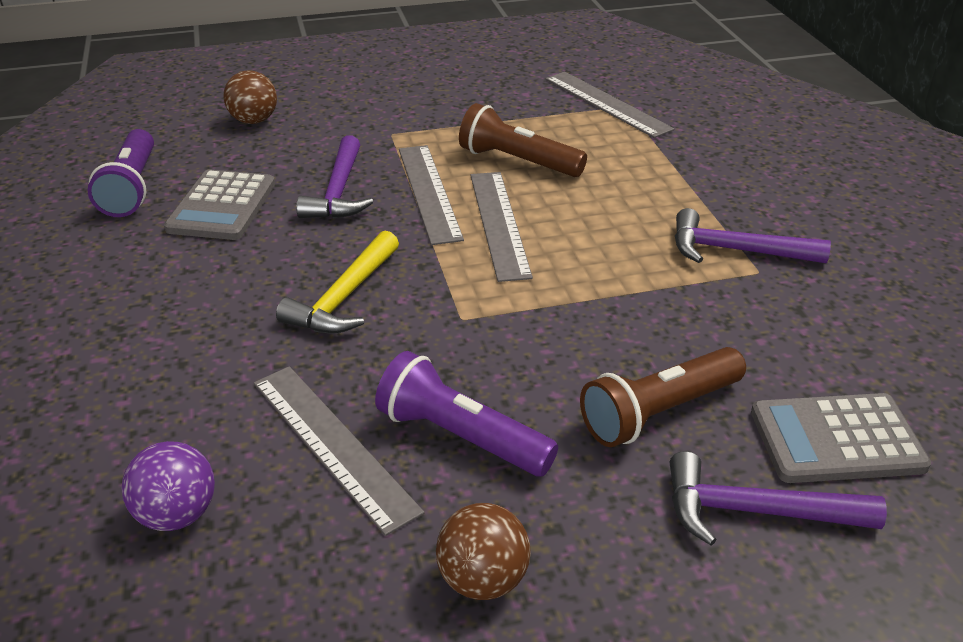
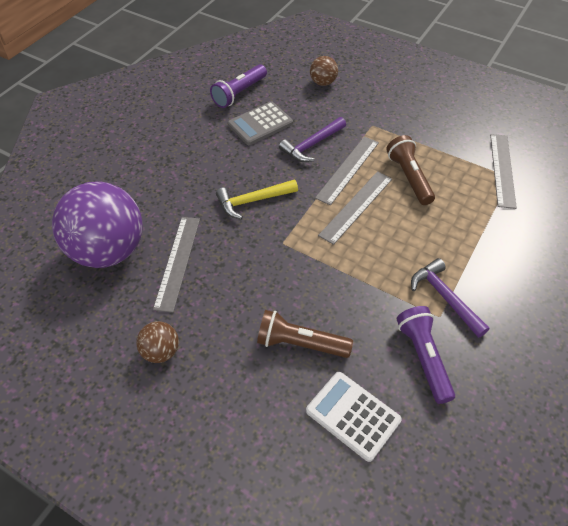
camera: 45 degrees right, 15 degrees up
purple ball [121,441,215,531] -> purple ball [52,182,143,268], size x2.28
purple flashlight [375,351,558,476] -> purple flashlight moved to [397,306,455,404]
purple hammer [670,451,887,545] -> none
grey calculator [751,393,931,483] -> white calculator [306,372,402,462]

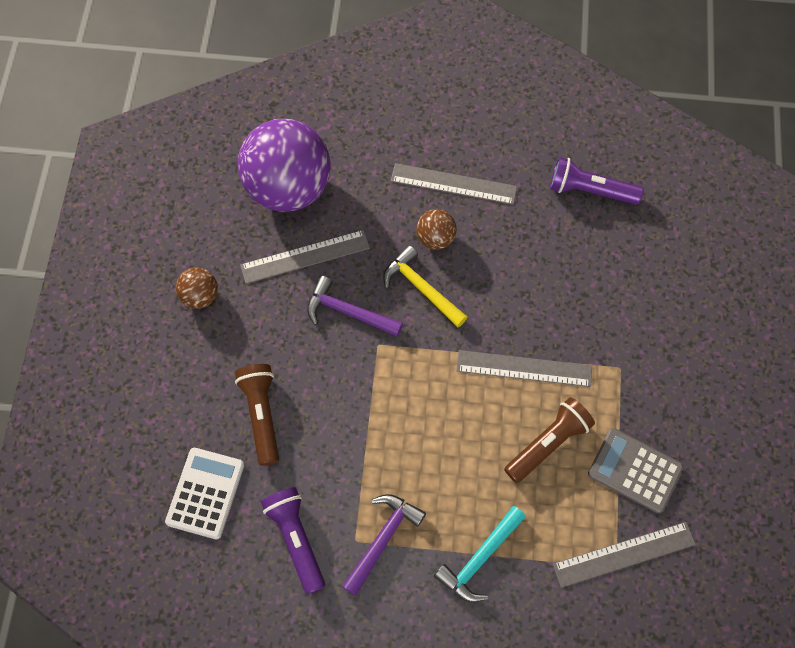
camera: 65 degrees right, 15 degrees up
grey calculator [228,101,293,145] -> grey calculator moved to [588,428,683,513]
purple hammer [279,117,346,162] -> purple hammer moved to [307,276,403,337]
brown ball [310,56,338,86] -> brown ball moved to [416,209,457,249]
grey ruler [318,171,392,245] -> grey ruler moved to [391,163,517,205]
purple flashlight [397,306,455,404] -> purple flashlight turned 75 degrees counterclockwise [261,487,325,594]
none -> turquoise hammer [434,506,526,603]

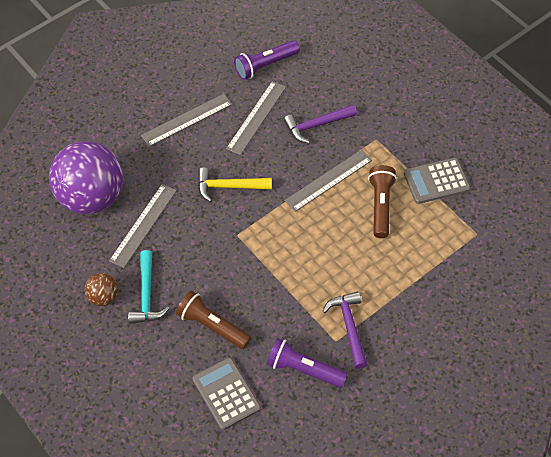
camera: 45 degrees left, 10 degrees down
white calculator [165,448,244,539] -> grey calculator [193,357,261,430]
purple hammer [307,276,403,337] -> purple hammer moved to [284,105,357,144]
brown ball [416,209,457,249] -> none
turquoise hammer [434,506,526,603] -> turquoise hammer moved to [128,250,170,324]
grey ruler [553,522,696,588] -> grey ruler moved to [226,81,286,155]

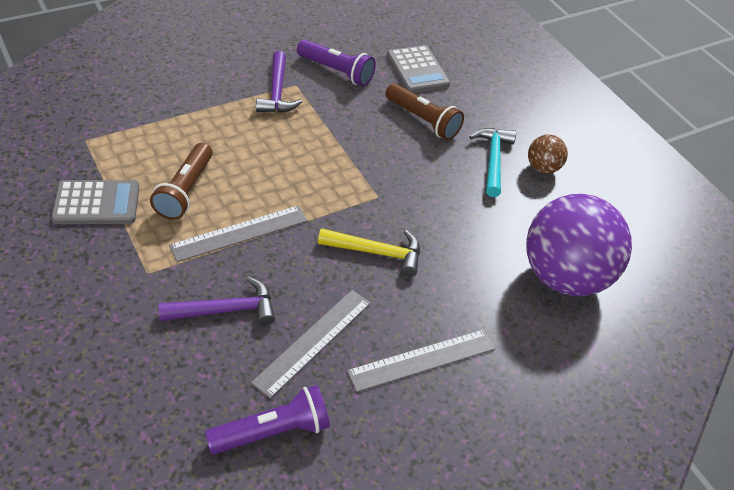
camera: 175 degrees left, 10 degrees down
grey ruler [109,184,177,268] -> none

